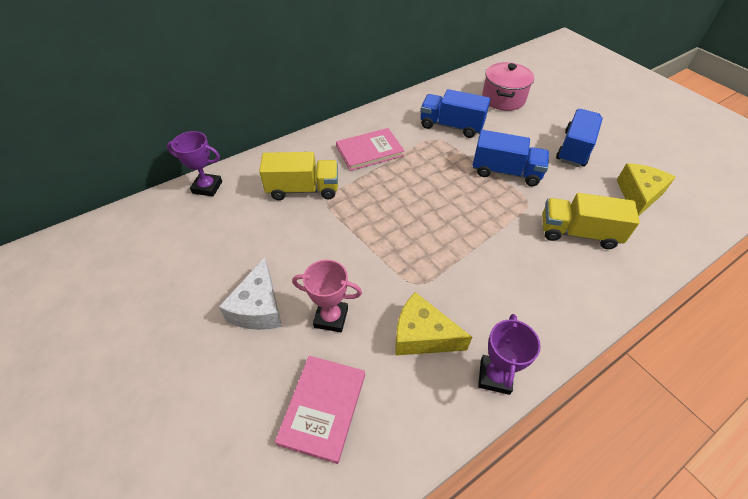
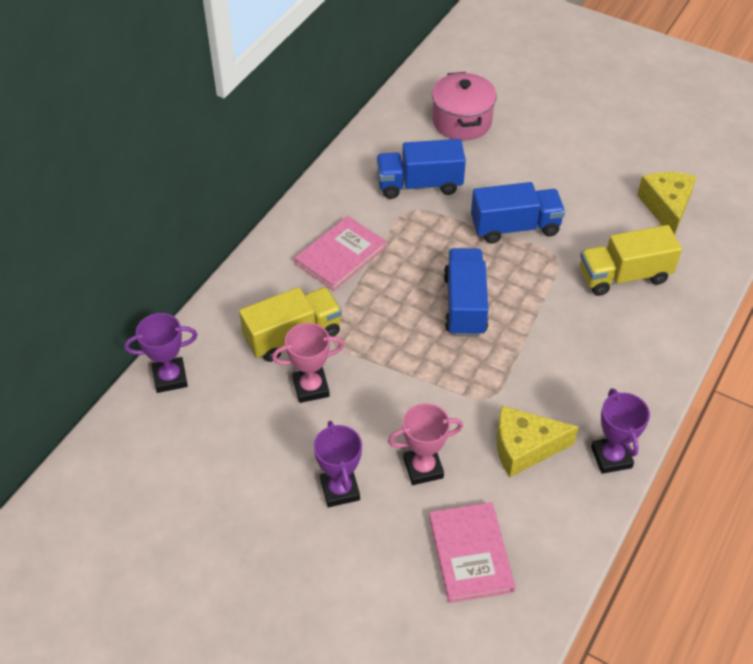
camera: 25 degrees left, 0 degrees up
white cheese [219,257,282,330] -> purple trophy [314,421,362,507]
blue truck [556,109,603,167] -> blue truck moved to [444,248,488,336]
none -> pink trophy [272,323,344,403]

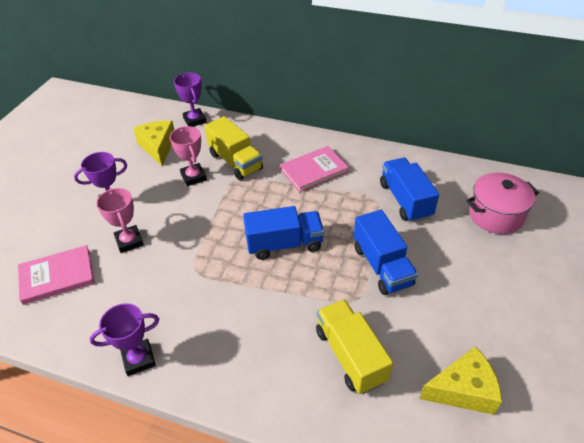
camera: 80 degrees right, 5 degrees down
pink book [294,216,387,291] -> pink book turned 60 degrees counterclockwise [280,146,349,192]
yellow cheese [497,406,579,477] -> yellow cheese moved to [133,121,174,166]

